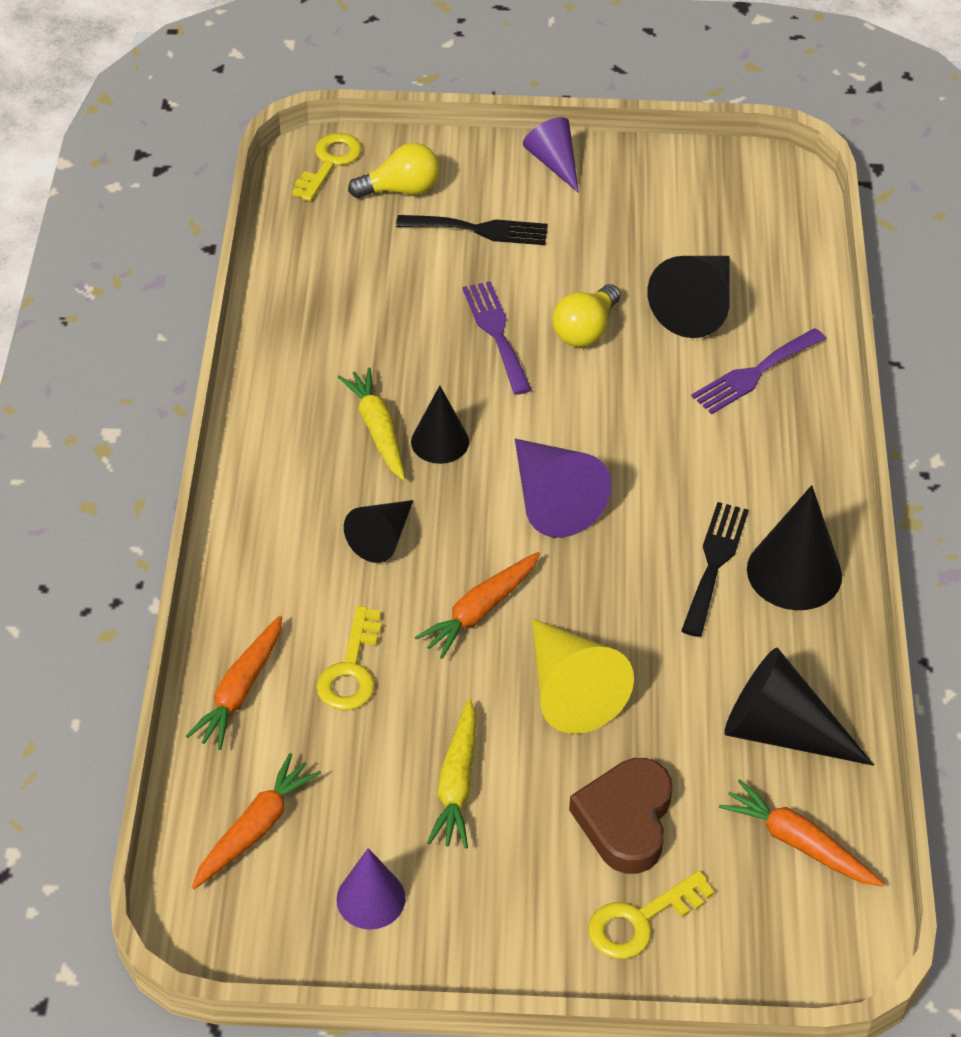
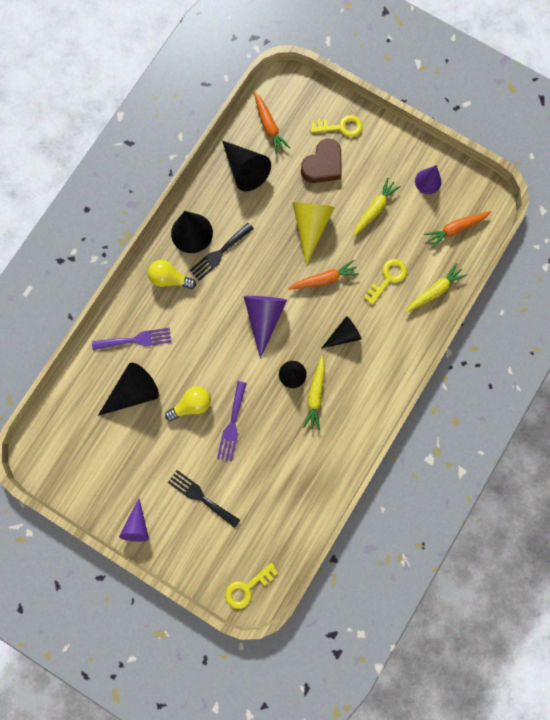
camera: 150 degrees left, 30 degrees up
orange carrot [186,615,282,750] -> yellow carrot [406,263,467,313]
yellow light bulb [348,143,440,198] -> yellow light bulb moved to [148,260,196,289]

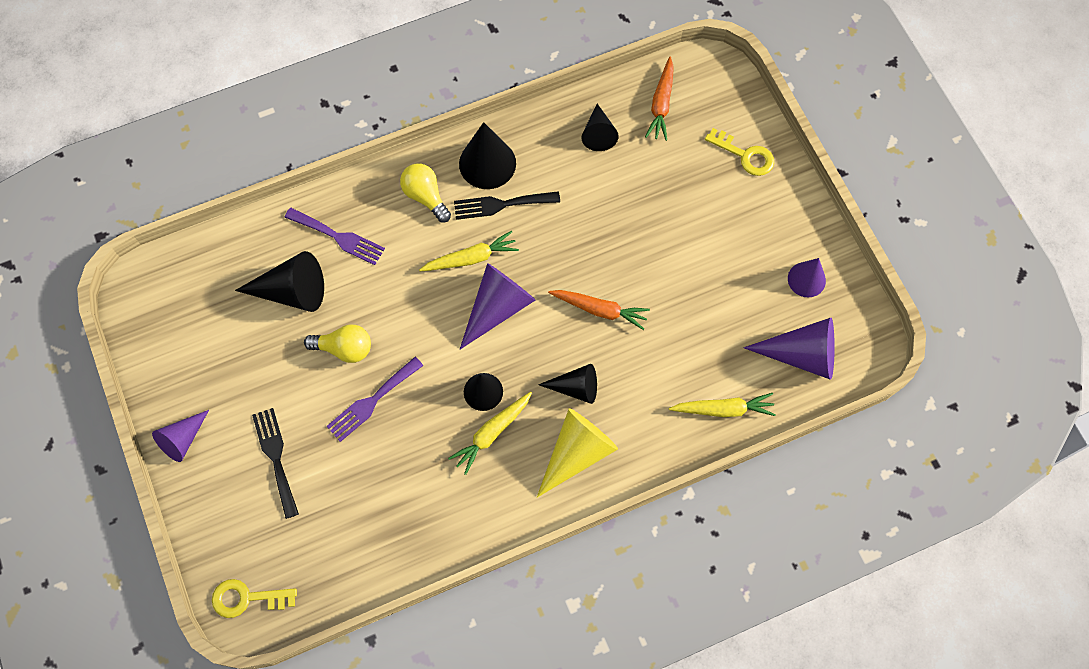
camera: 35 degrees right, 10 degrees down
black cone [222,140,271,191] -> black cone [582,104,619,151], size x0.64
yellow cone [292,202,335,265] -> yellow cone moved to [537,408,618,497]
brown heart [301,139,342,183] -> none
yellow carrot [353,178,401,237] -> yellow carrot moved to [419,231,519,271]
yellow key [364,259,407,305] -> none
orange carrot [424,211,491,248] -> purple cone [744,318,835,380]

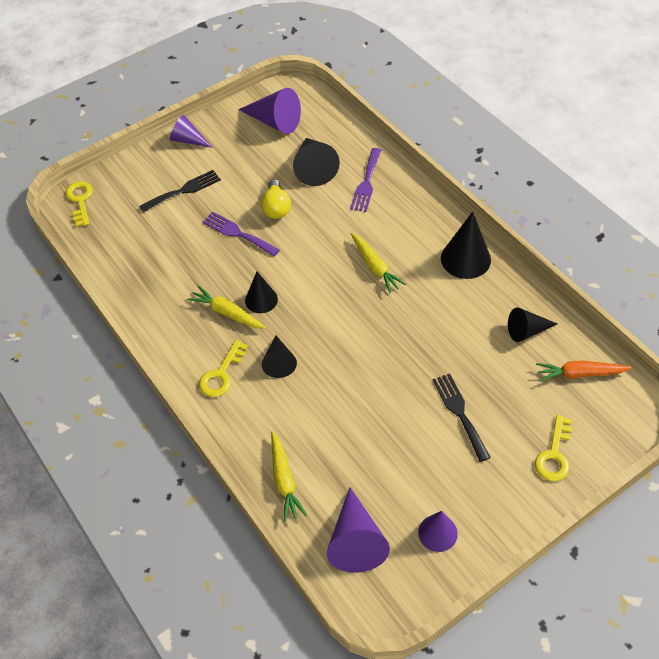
camera: 80 degrees right, 15 degrees down
yellow light bulb [400,163,451,223] -> none
black fork [454,191,560,220] -> black fork moved to [432,373,491,462]
purple cone [460,263,535,349] -> purple cone moved to [238,88,301,134]
yellow cone [537,408,618,497] -> yellow key [199,340,248,397]
orange carrot [548,290,650,330] -> none

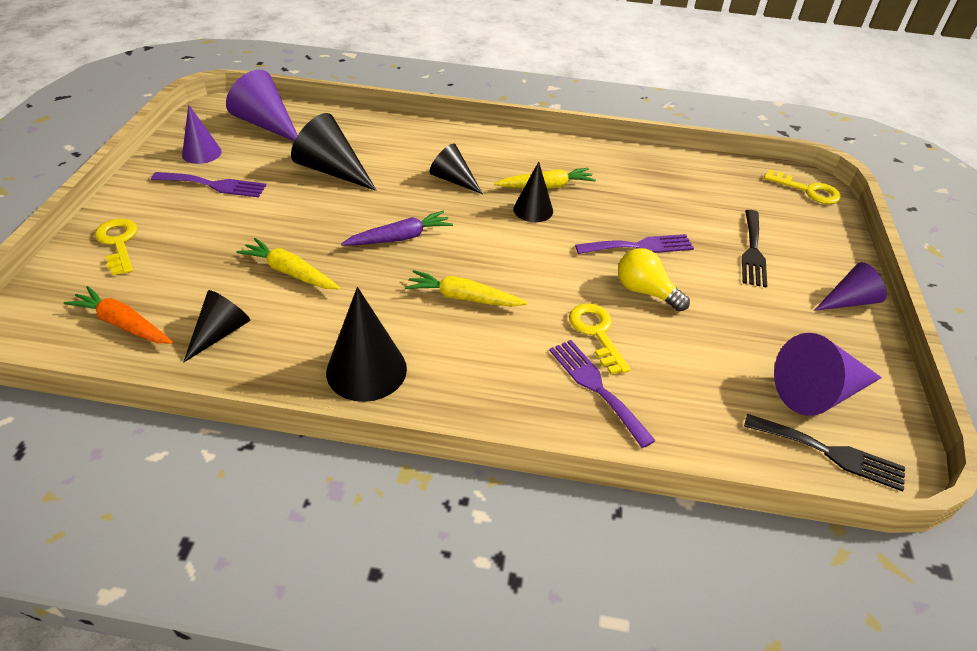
camera: 130 degrees right, 10 degrees down
yellow key [199,340,248,397] -> yellow key moved to [569,303,630,375]
yellow carrot [271,431,307,522] -> yellow carrot moved to [236,238,340,289]
black cone [293,138,340,186] -> black cone moved to [291,113,377,191]
black fork [432,373,491,462] -> black fork moved to [744,414,905,492]
orange carrot [536,361,632,381] -> orange carrot turned 105 degrees counterclockwise [64,286,173,344]
none -> purple fork [151,172,267,198]
none -> purple carrot [341,211,453,246]

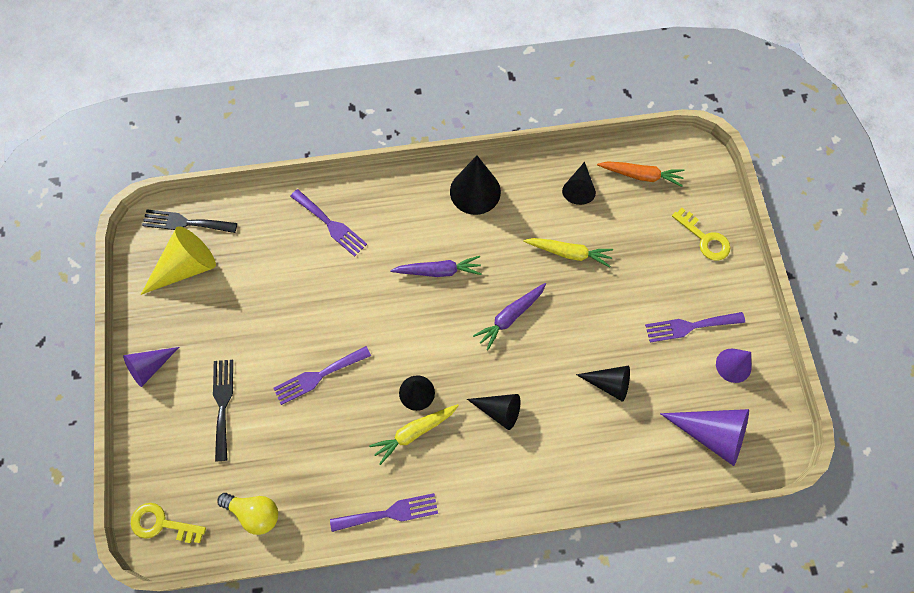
camera: 165 degrees right, 25 degrees up
black cone [291,113,377,191] -> black cone [576,366,630,402], size x0.64
yellow carrot [405,270,528,307] -> purple carrot [390,256,482,277]
yellow key [569,303,630,375] -> none
yellow light bulb [618,248,690,311] -> yellow light bulb moved to [217,493,278,535]
purple cone [774,333,882,416] -> yellow cone [141,226,216,295]
none -> purple fork [330,493,438,532]

